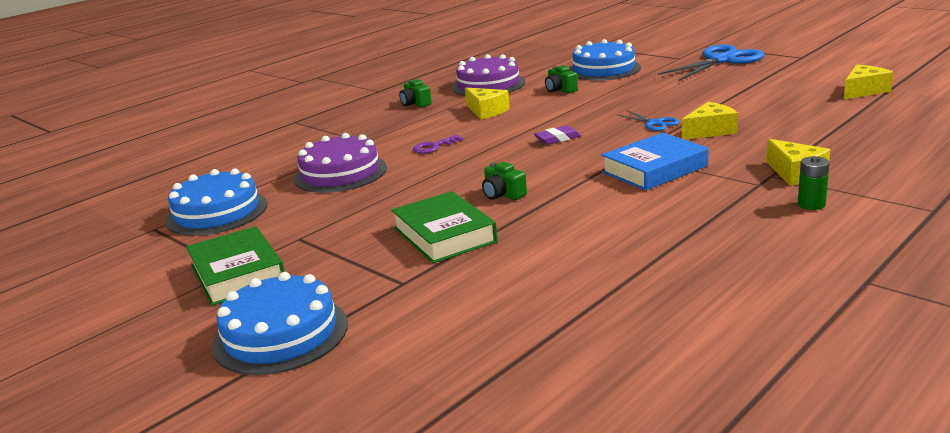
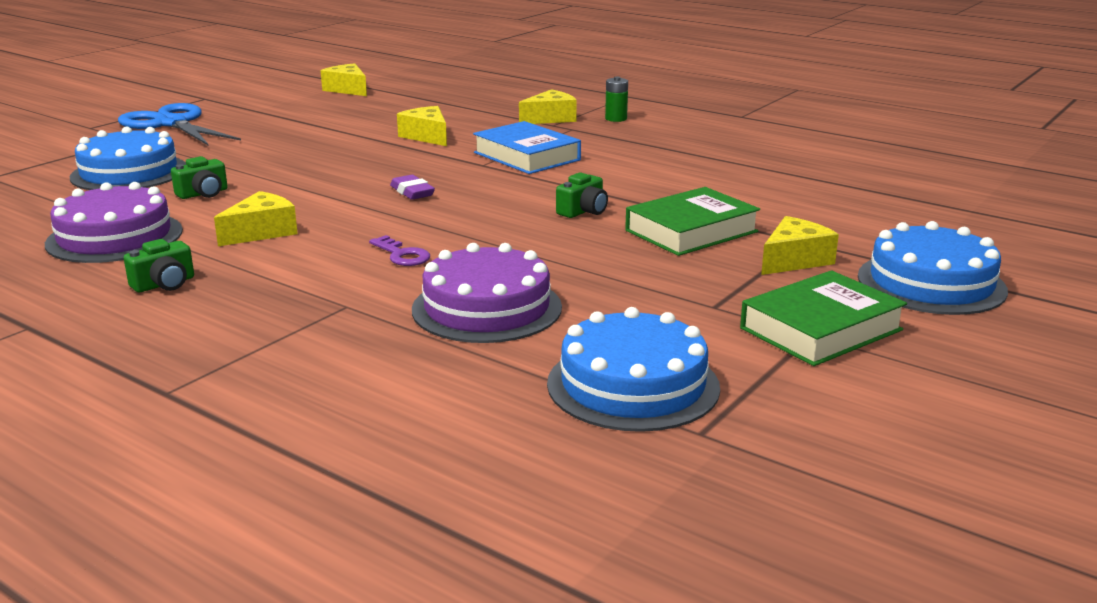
camera: 100 degrees left, 0 degrees up
blue scissors [617,110,679,131] -> none
none -> yellow cheese [761,216,839,275]

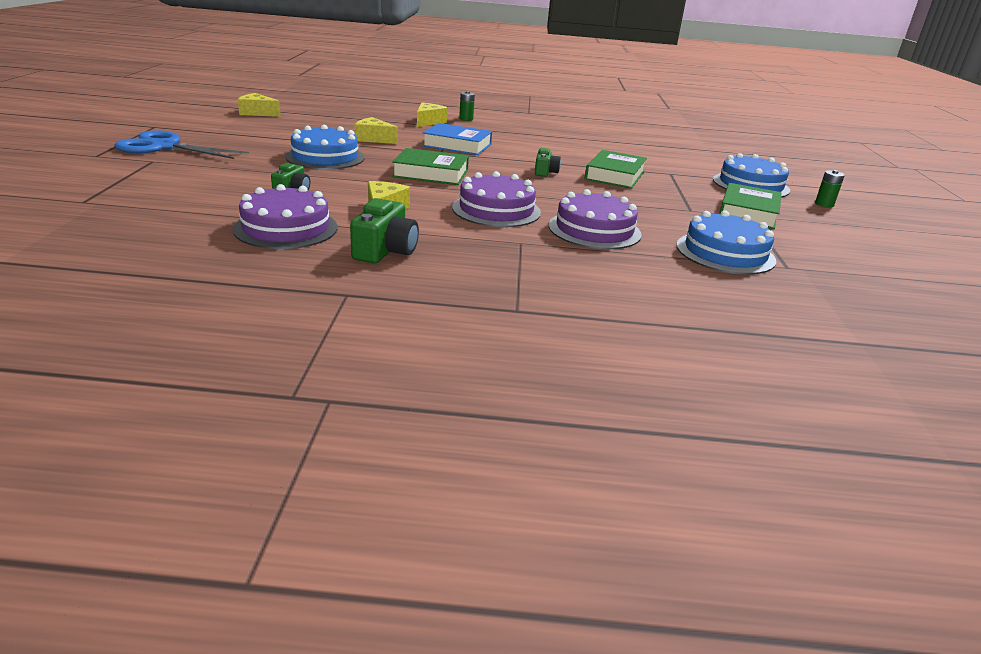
camera: 35 degrees left, 5 degrees up
blue cake [70,126,186,190] -> blue cake moved to [285,125,365,170]
green camera [124,239,194,292] -> green camera [350,198,419,264], size x1.57
purple key [369,235,430,266] -> purple cake [452,171,541,227]
purple eraser [390,175,435,200] -> green book [392,148,469,185]
yellow cheese [761,216,839,275] -> none
none -> green battery [815,170,845,208]

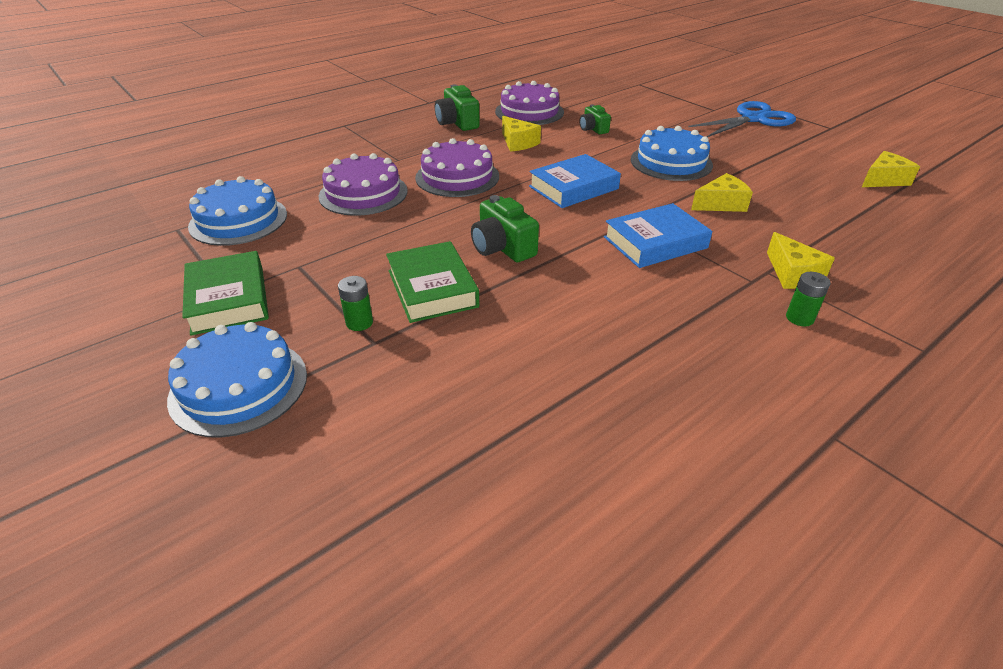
camera: 140 degrees right, 10 degrees up
green book [392,148,469,185] -> blue book [529,154,621,208]
green camera [535,148,561,177] -> green camera [471,195,539,262], size x1.57
green battery [815,170,845,208] -> green battery moved to [338,276,373,331]

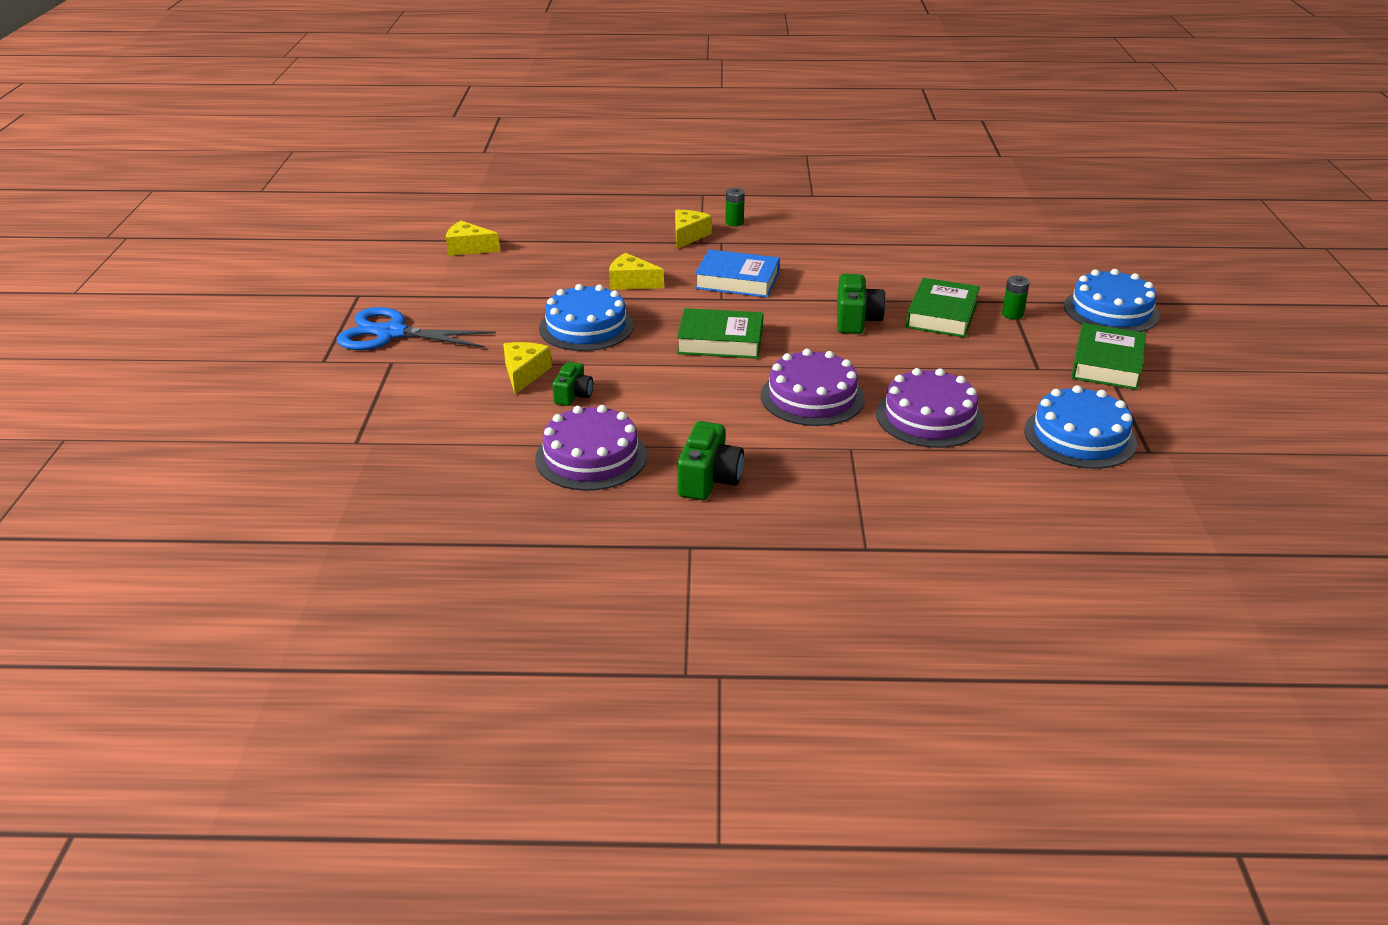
camera: 140 degrees left, 5 degrees down
yellow cheese [502,116,541,152] -> yellow cheese moved to [503,342,552,394]
blue book [529,154,621,208] -> green book [677,308,763,359]

